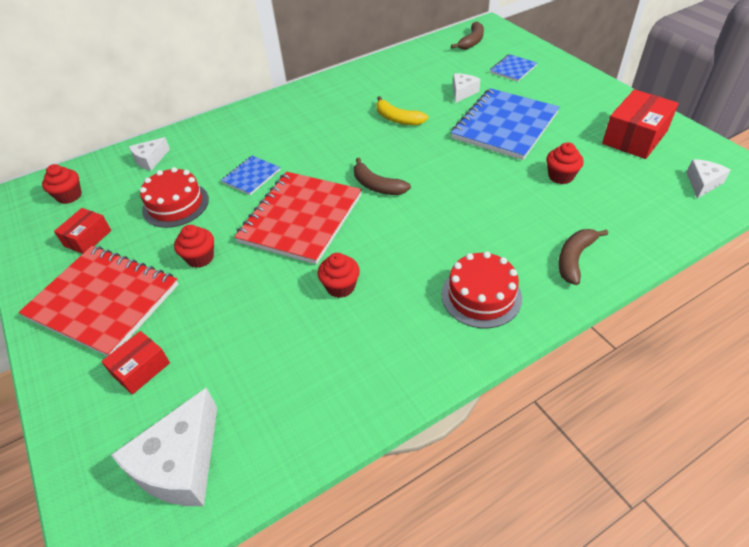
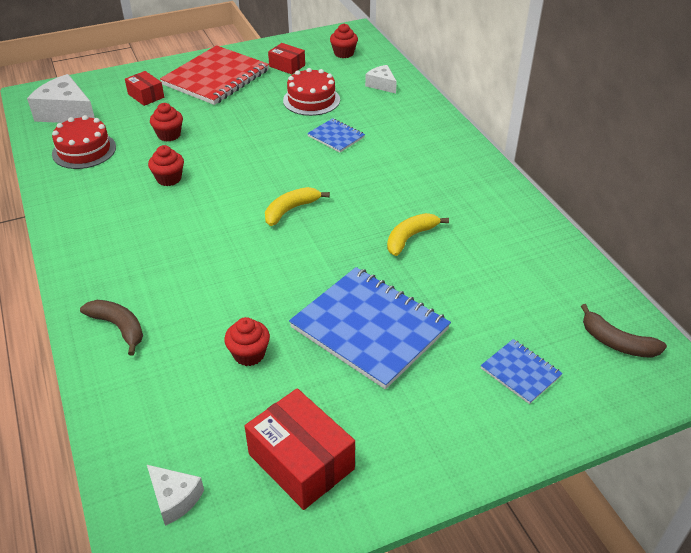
camera: 95 degrees right, 5 degrees down
red cupcake [174,225,214,268] -> red cupcake moved to [150,103,183,141]
red notebook [234,172,362,265] -> none
brown banana [354,158,411,195] -> yellow banana [265,187,330,226]
red cake [442,251,522,328] -> red cake moved to [52,115,116,169]
white cheese [453,73,481,103] -> none

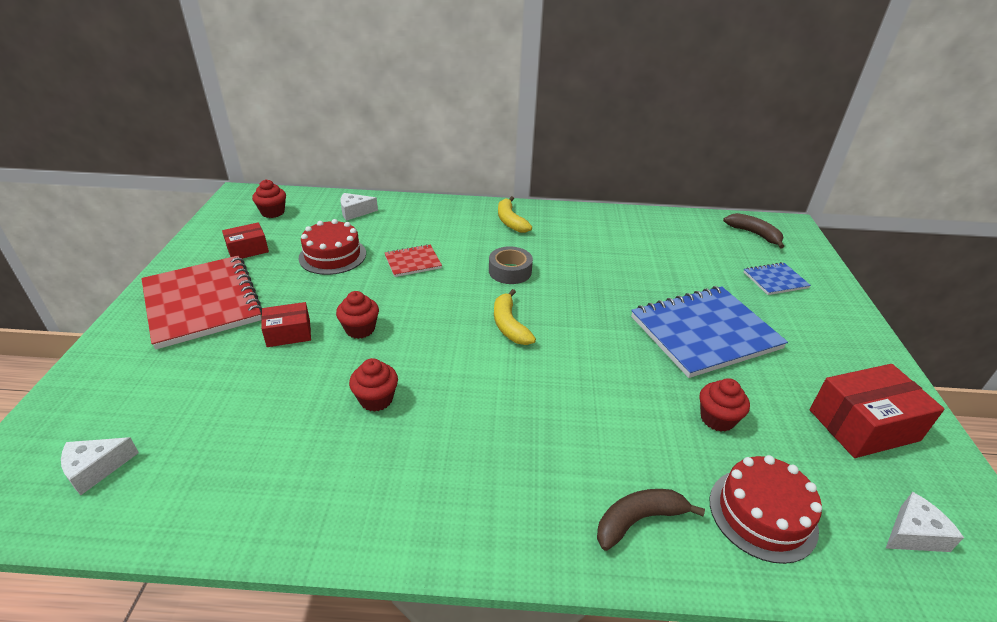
camera: 65 degrees left, 5 degrees down
white cheese [27,74,95,123] -> white cheese [61,437,139,495], size x0.56
red cake [52,115,116,169] -> red cake moved to [710,455,822,564]
red box [125,71,164,106] -> red box moved to [261,302,311,347]
red cupcake [150,103,183,141] -> red cupcake moved to [336,291,379,339]
blue notebook [307,118,365,152] -> red notebook [385,244,442,277]
yellow banana [387,213,449,256] -> yellow banana moved to [498,196,532,233]
brown banana [581,304,667,358] -> brown banana turned 105 degrees counterclockwise [723,213,784,249]
none -> grey tape [489,246,533,284]

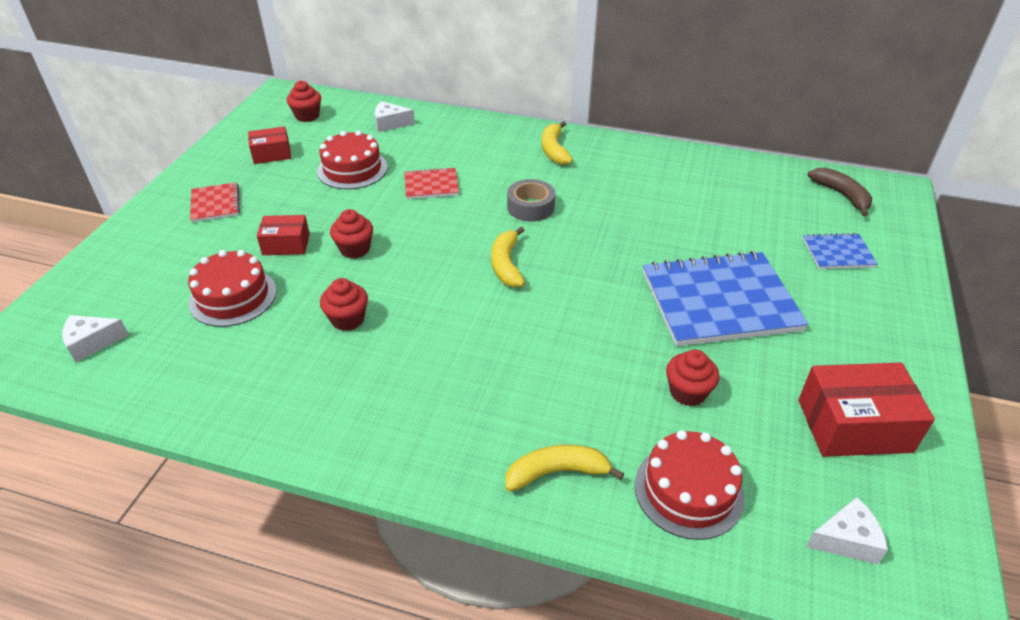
camera: 15 degrees right, 5 degrees up
red notebook [141,256,262,349] -> red notebook [190,182,240,222], size x0.48
brown banana [597,489,705,551] -> yellow banana [506,445,624,492]
none -> red cake [188,250,277,327]

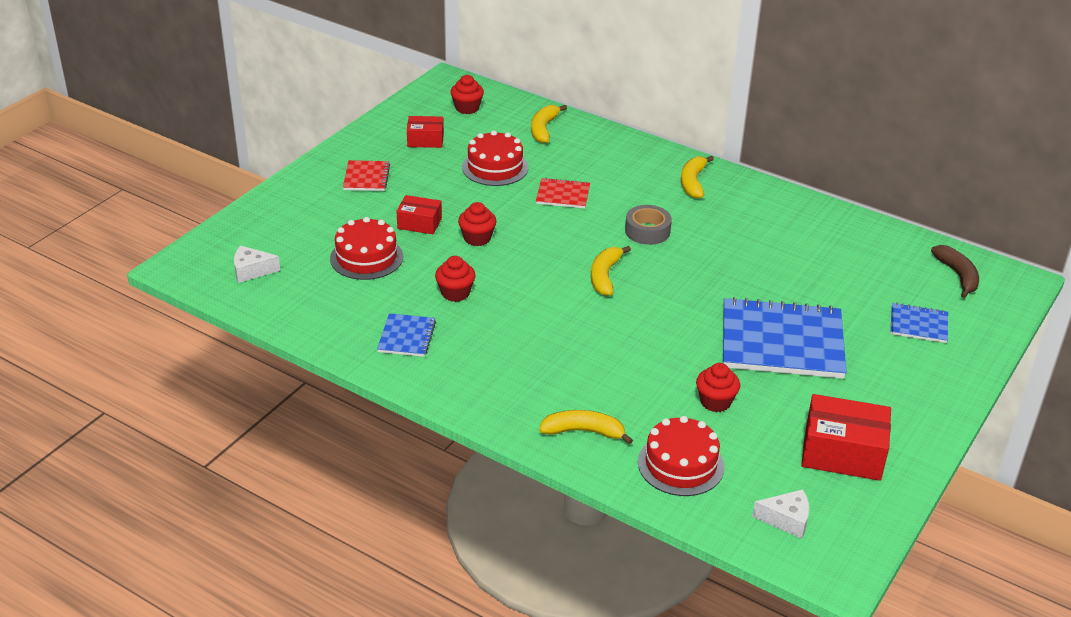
camera: 15 degrees right, 5 degrees down
white cheese [375,101,415,132] -> yellow banana [531,105,567,143]
none -> blue notebook [377,313,436,357]

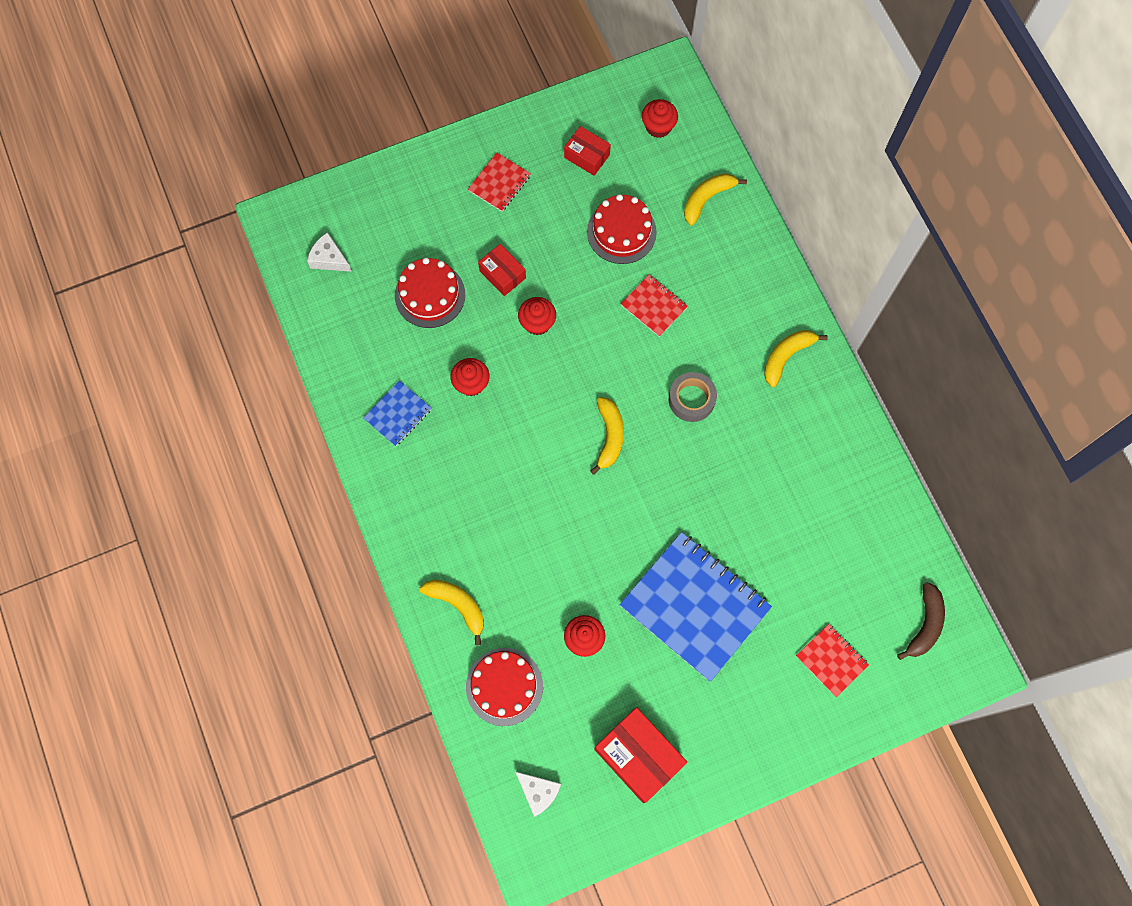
camera: 35 degrees right, 35 degrees up
yellow banana [591,246,631,296] -> yellow banana turned 135 degrees clockwise [590,397,624,475]
blue notebook [890,303,948,343] -> red notebook [796,624,869,697]

